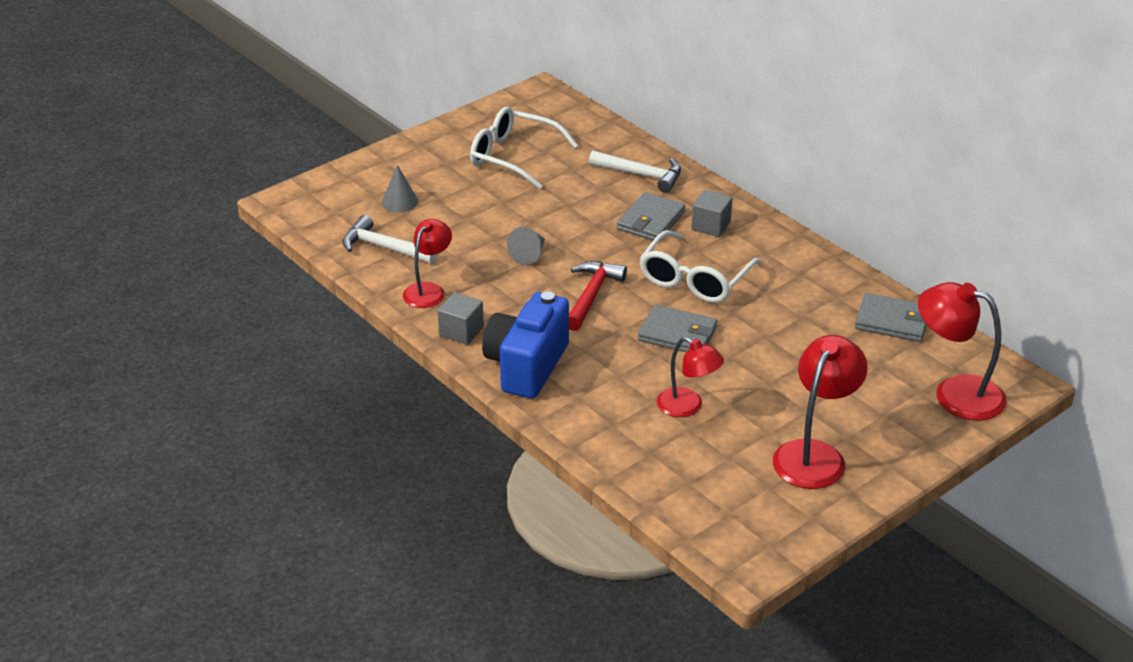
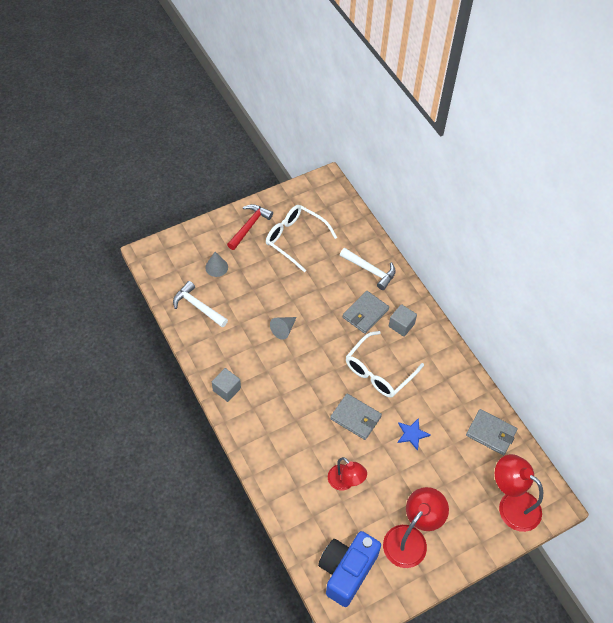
camera: 10 degrees right, 20 degrees up
red lamp [403,219,452,308] -> none
blue camera [482,291,569,399] -> blue camera moved to [318,531,381,607]
red hammer [569,261,627,331] -> red hammer moved to [227,204,273,250]
none -> blue star [398,418,430,451]

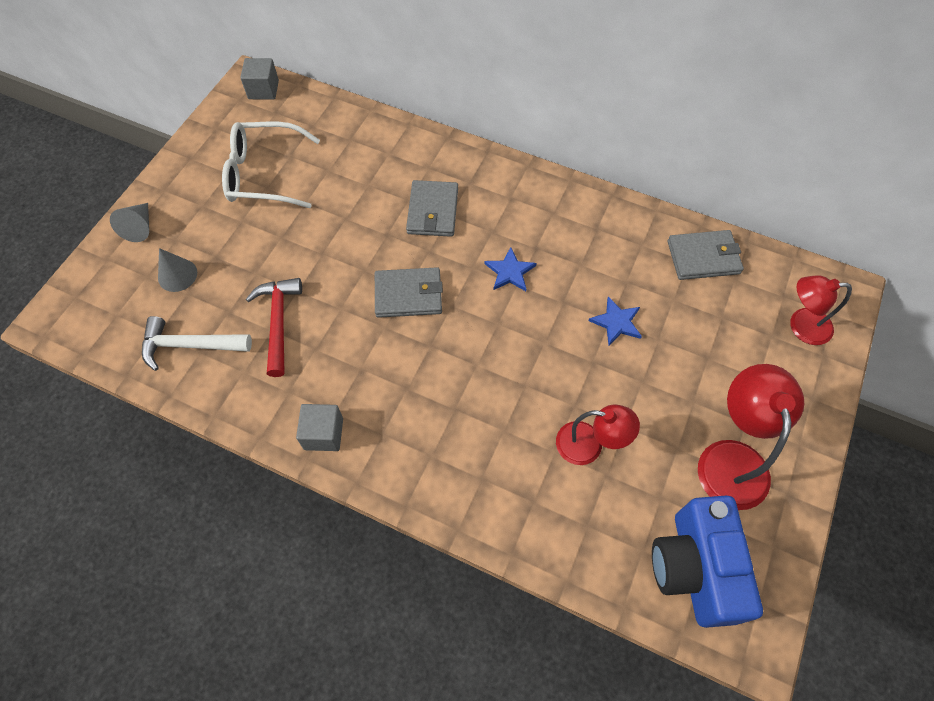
camera: 35 degrees left, 5 degrees up
red hammer [227,204,273,250] -> red hammer moved to [246,278,302,377]
grey cone [270,317,297,340] -> grey cone moved to [110,203,149,242]
grey wallet [330,394,382,440] -> grey wallet moved to [375,267,443,318]
white hammer [340,248,396,290] -> none
white glasses [346,331,424,398] -> blue star [484,247,537,291]
grey cube [389,304,417,337] -> grey cube moved to [240,58,279,100]
red lamp [495,454,543,532] -> red lamp [790,275,852,345], size x0.66

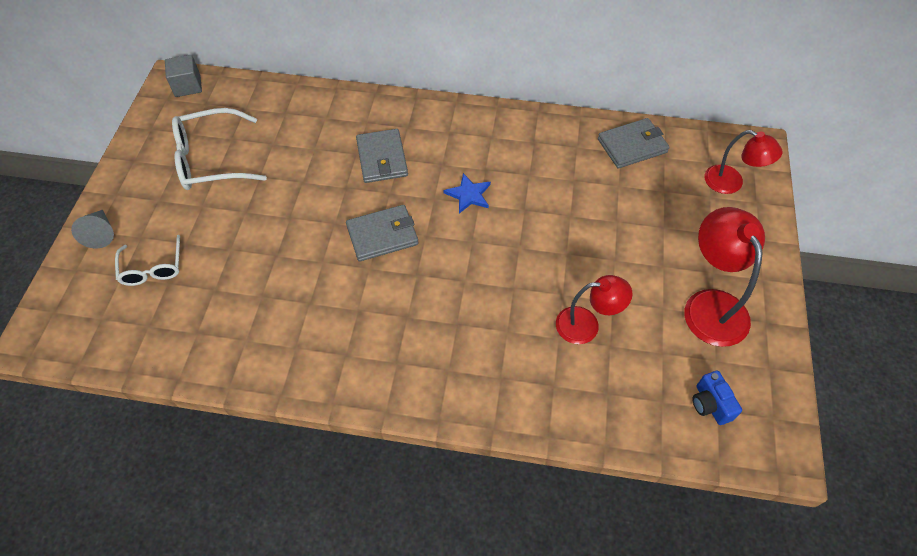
camera: 15 degrees left, 5 degrees down
white hammer [142,316,252,371] -> none
grey cone [158,248,197,292] -> white glasses [115,235,180,286]
red hammer [246,278,302,377] -> none
grey cube [296,404,343,451] -> none
blue star [588,296,642,345] -> none
blue camera [652,496,763,628] -> blue camera [692,370,742,425], size x0.45
red lamp [790,275,852,345] -> red lamp turned 135 degrees counterclockwise [705,130,782,194]

